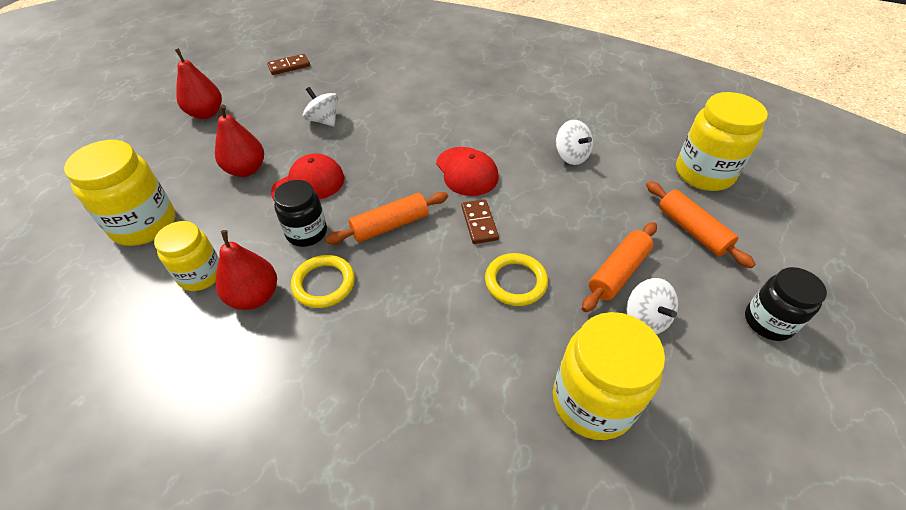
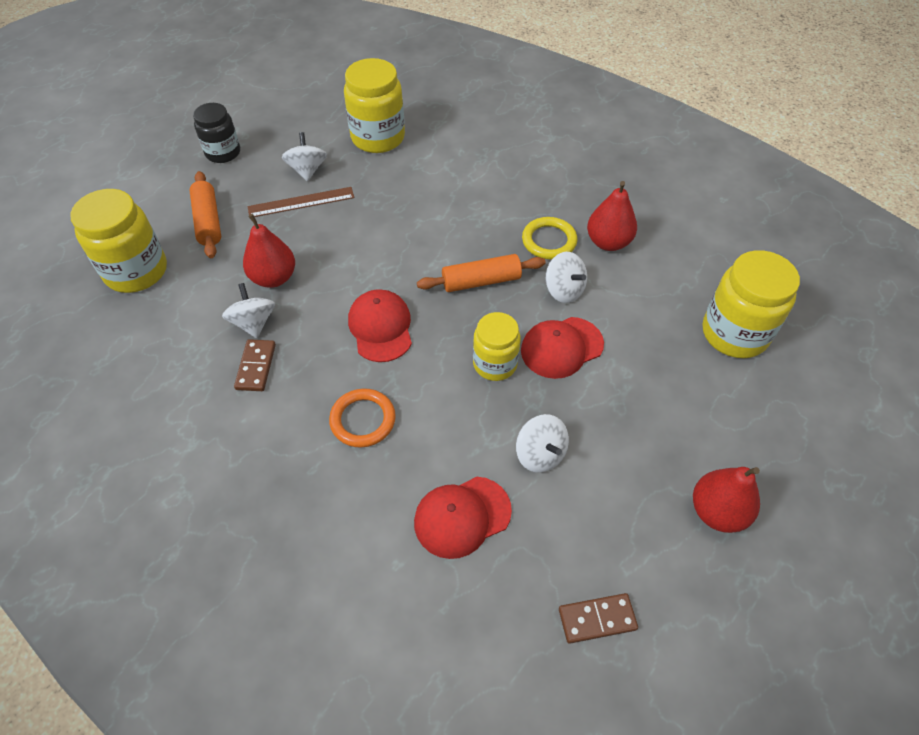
camera: 165 degrees left, 5 degrees up
yellow jar [154,221,219,291] -> yellow jar moved to [473,312,521,381]
red pear [215,104,264,177] -> red pear moved to [243,214,295,288]
black jar [274,180,327,247] -> white spinning top [546,252,587,303]
brown domino [461,199,499,244] -> brown domino moved to [234,339,276,391]
yellow ring [485,253,548,306] -> none
orange rolling pin [582,222,657,312] -> brown ruler [247,187,354,217]
none -> orange ring [329,388,396,448]
none -> red cap [414,477,512,559]

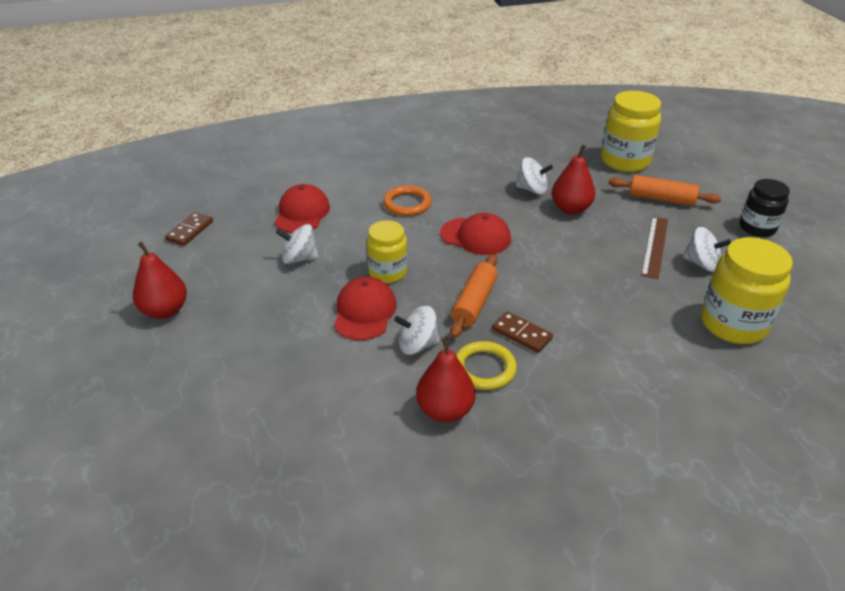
camera: 125 degrees right, 15 degrees down
brown domino [234,339,276,391] -> brown domino moved to [492,311,553,353]
yellow jar [703,250,800,358] -> none

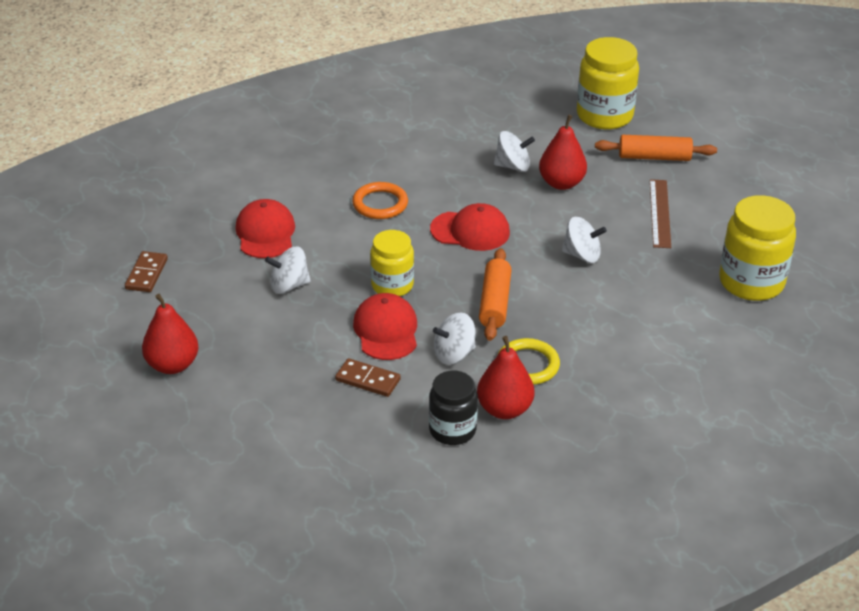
camera: 15 degrees left, 0 degrees up
brown domino [492,311,553,353] -> brown domino moved to [335,358,401,397]
white spinning top [683,227,731,272] -> white spinning top moved to [562,217,607,263]
black jar [739,179,790,237] -> black jar moved to [429,371,478,445]

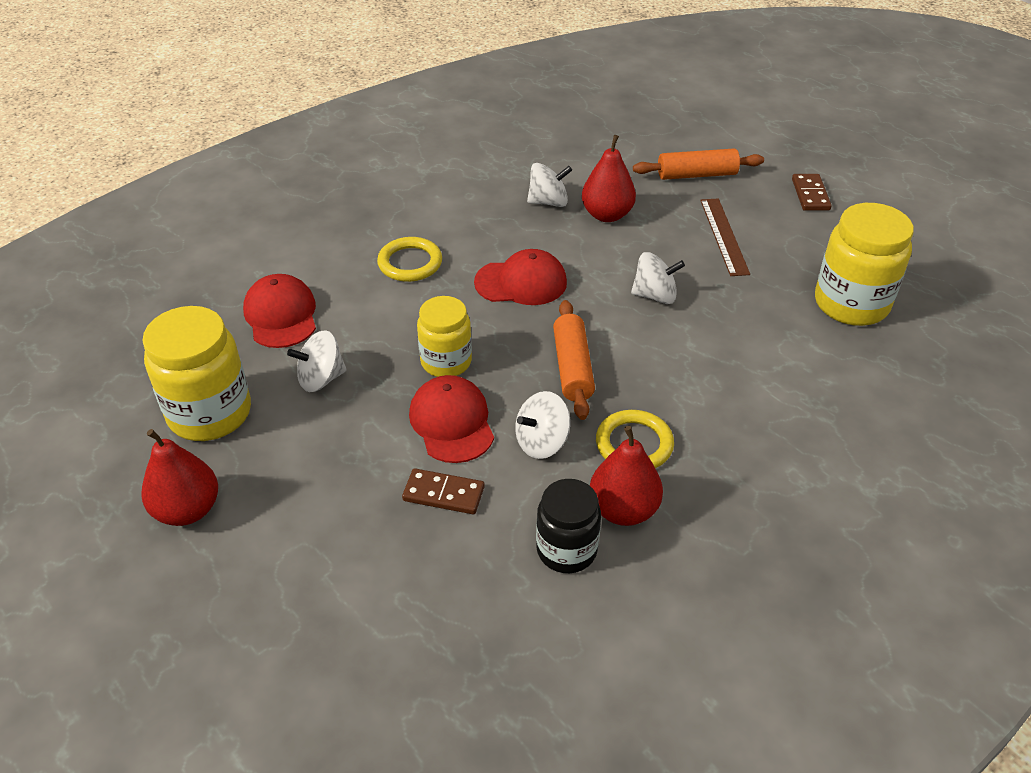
camera: 10 degrees left, 5 degrees up
brown domino [125,251,168,292] -> brown domino moved to [792,174,832,211]
orange ring [352,182,408,219] -> yellow ring [377,237,442,282]
yellow jar [577,37,639,130] -> yellow jar moved to [143,306,251,441]

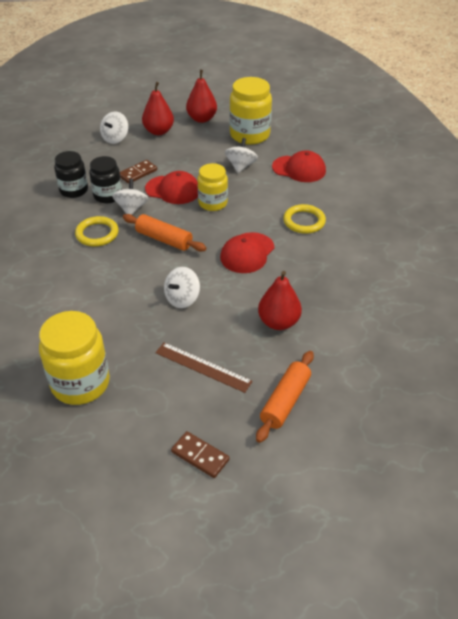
camera: 125 degrees right, 0 degrees up
white spinning top [527,163,572,207] -> white spinning top moved to [100,111,128,144]
red pear [590,426,663,526] -> red pear moved to [142,82,174,135]
none -> black jar [89,156,122,203]

